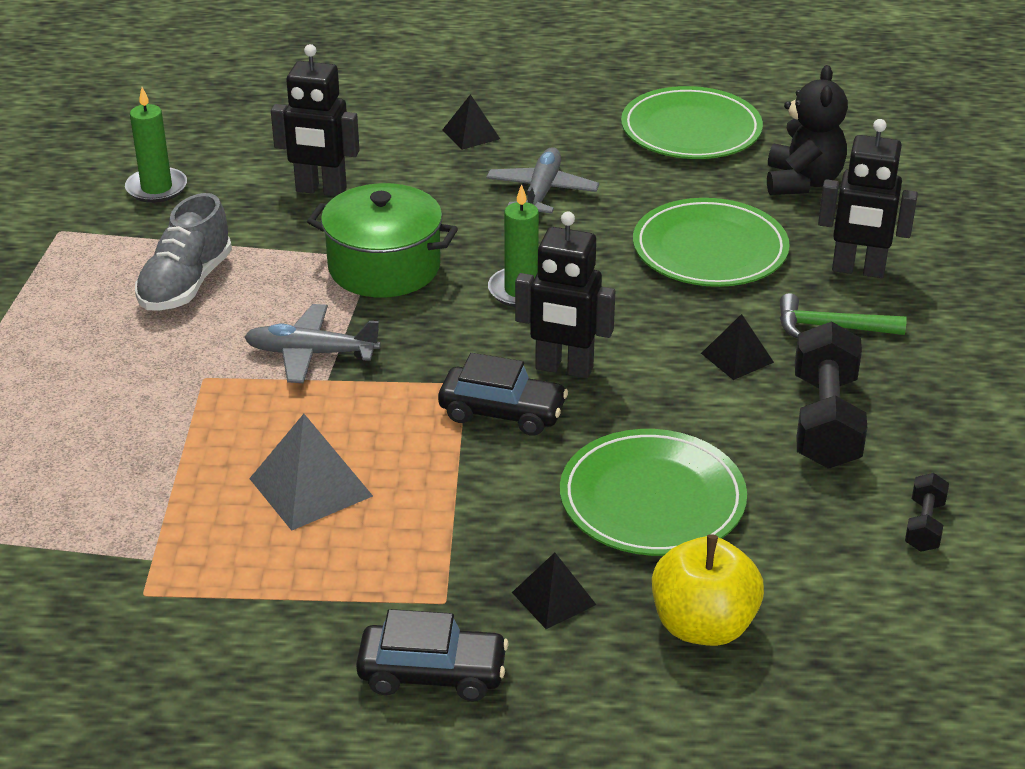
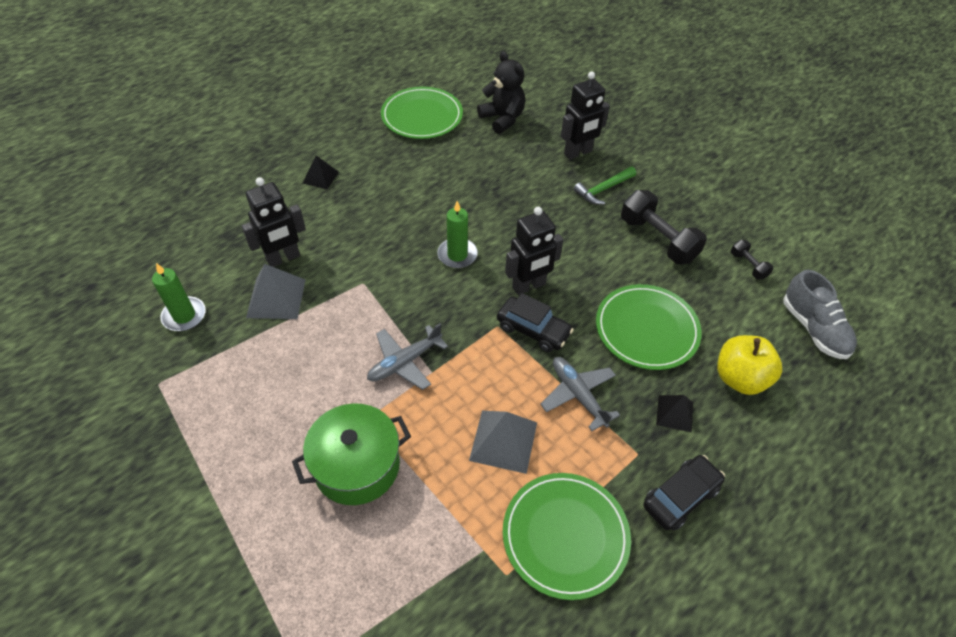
camera: 45 degrees left, 15 degrees up
grey shoe [135,193,232,311] -> grey shoe moved to [783,270,857,359]
green pot [307,183,458,297] -> green pot moved to [292,403,411,505]
black car [438,353,568,436] -> black car turned 60 degrees clockwise [497,293,574,352]
grey plane [486,147,599,213] -> grey plane moved to [540,357,620,431]
green plate [633,198,790,287] -> green plate moved to [503,473,631,600]
black pyramid [701,314,774,380] -> none
none -> grey pyramid [246,264,305,319]

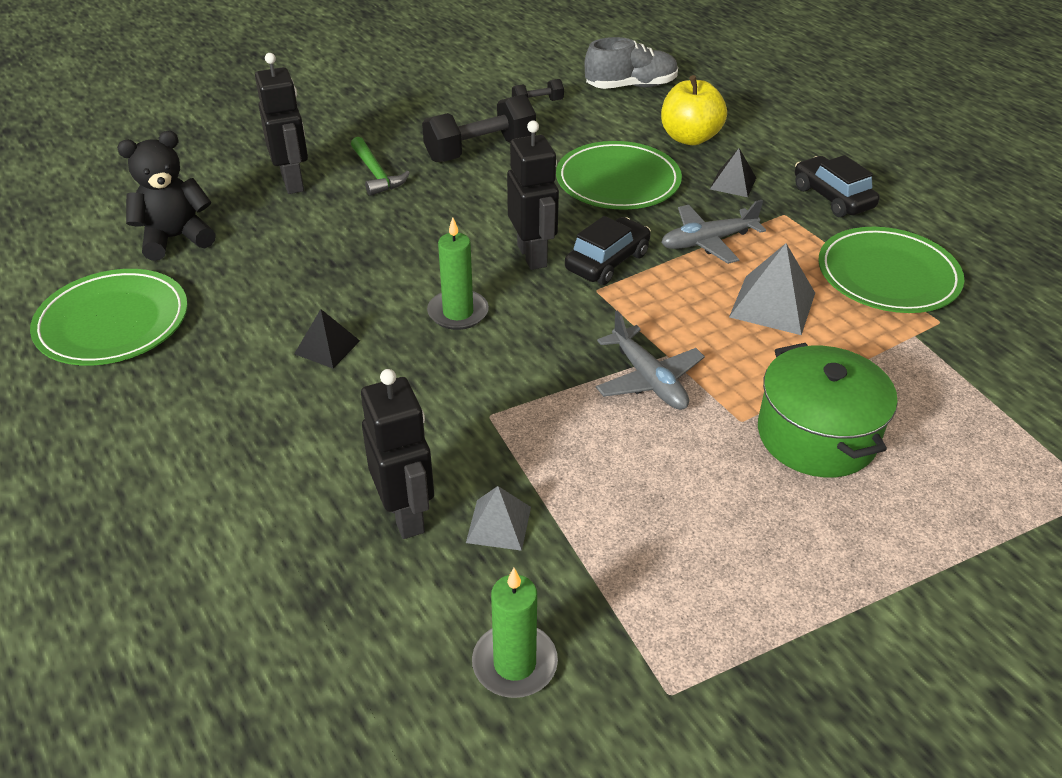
camera: 80 degrees left, 10 degrees down
grey pyramid [246,264,305,319] -> grey pyramid [466,486,531,551], size x0.62
black pyramid [303,155,339,189] -> black pyramid moved to [294,309,360,368]

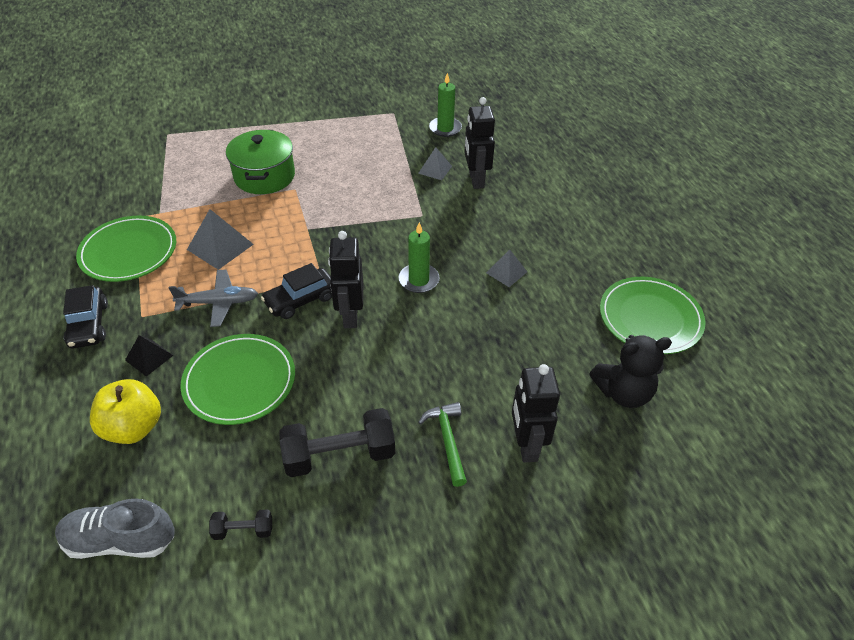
camera: 165 degrees left, 5 degrees up
black pyramid [294,309,360,368] -> grey pyramid [486,249,527,287]
grey plane [596,310,705,410] -> none

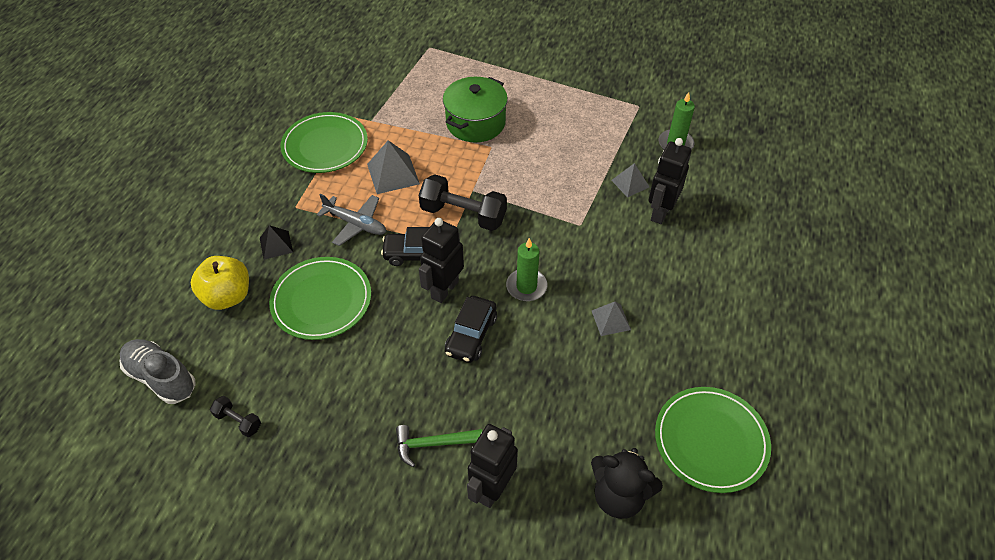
camera: 35 degrees right, 5 degrees up
black car [63,285,108,348] -> black car moved to [445,296,497,363]
black dumbbell [279,408,395,477] -> black dumbbell moved to [419,174,507,231]
green hammer [418,402,467,487] -> green hammer turned 120 degrees counterclockwise [396,425,482,467]

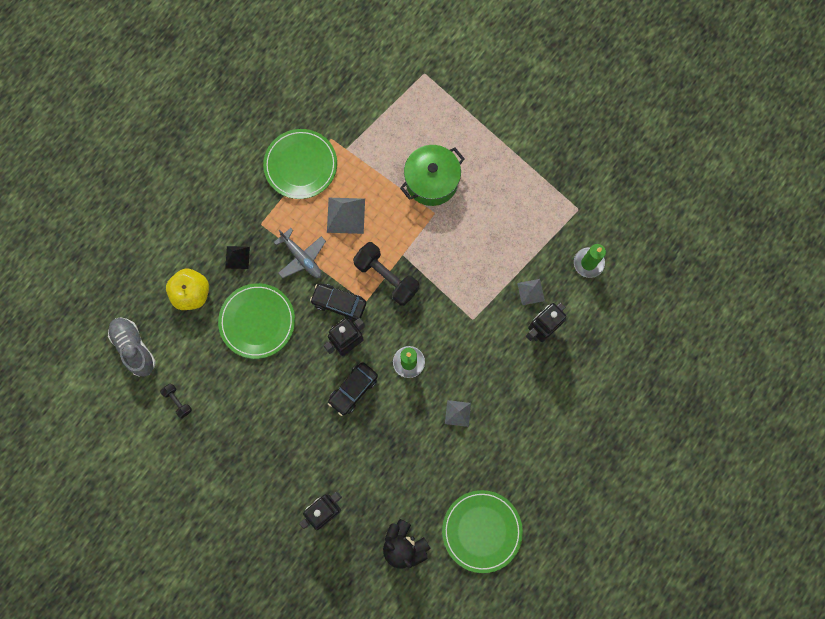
camera: 20 degrees right, 25 degrees up
green hammer [396,425,482,467] -> none

